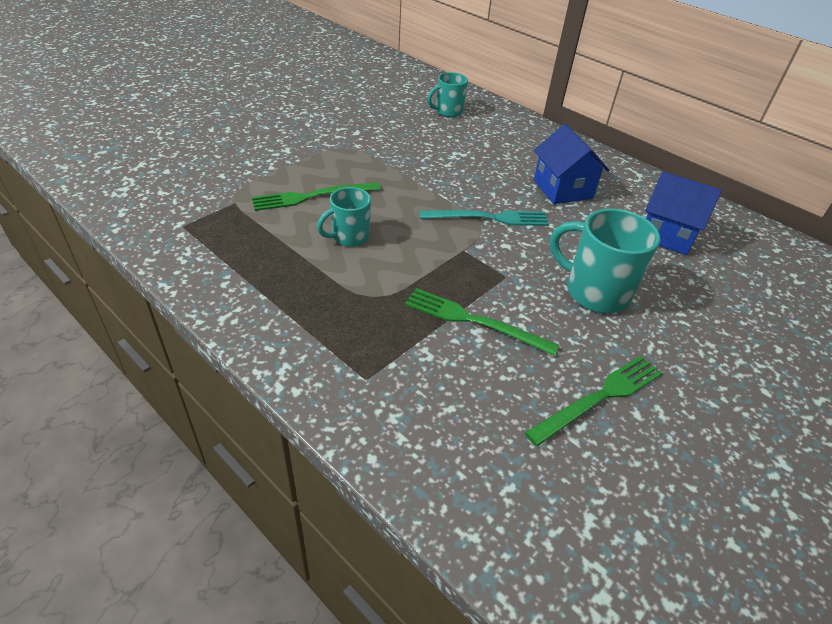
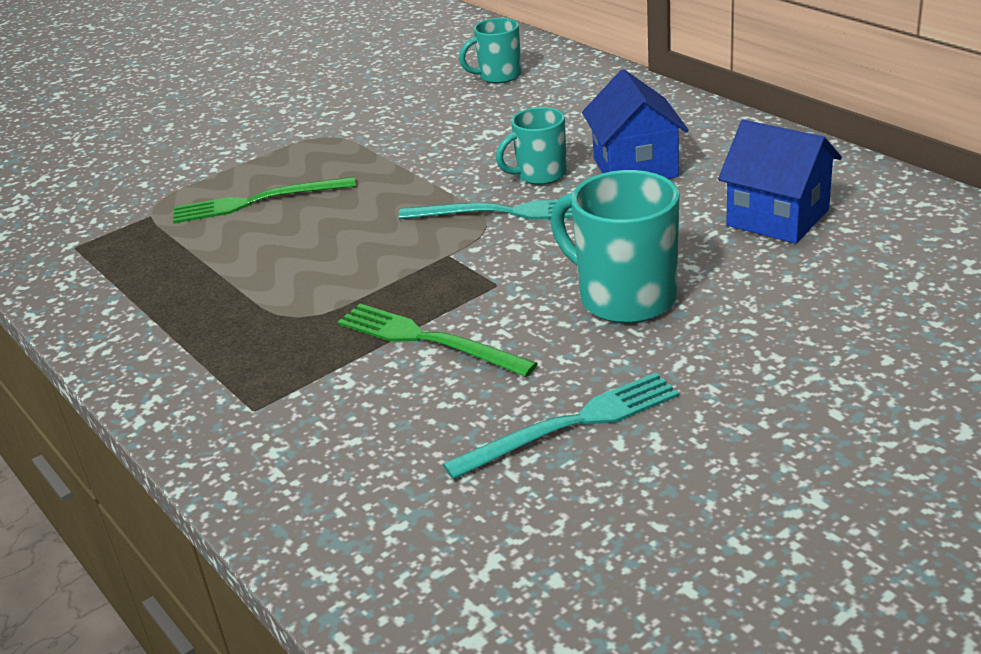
camera: 15 degrees right, 10 degrees down
turquoise mug [317,187,371,247] -> turquoise mug moved to [496,107,567,185]
green fork [525,356,663,446] -> turquoise fork [443,372,679,479]

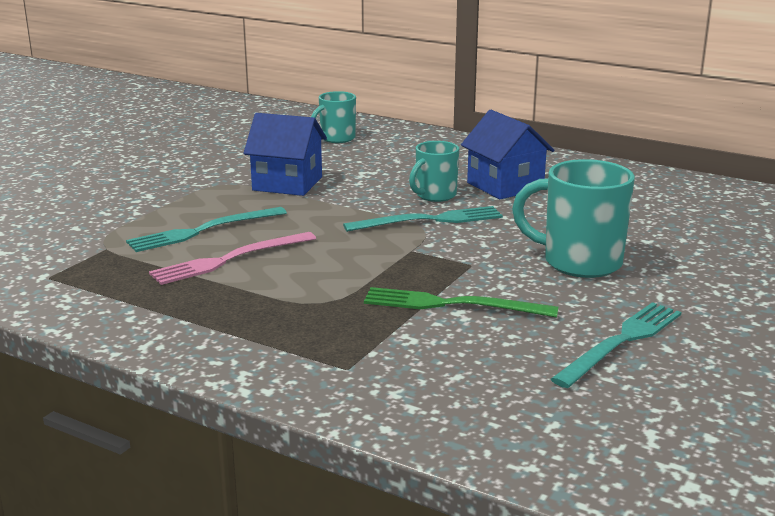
camera: 25 degrees left, 10 degrees down
green fork [173,177,356,223] -> turquoise fork [126,207,287,252]
blue house [718,120,842,244] -> blue house moved to [244,113,327,196]
none -> pink fork [149,232,316,285]

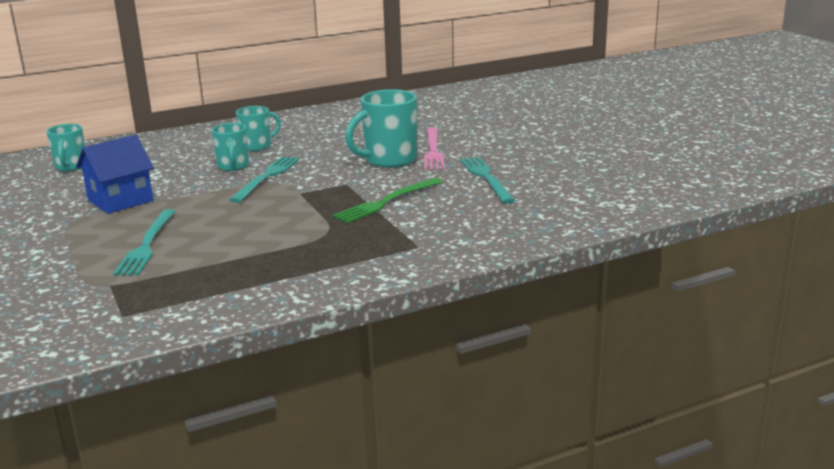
camera: 55 degrees left, 0 degrees up
pink fork [149,232,316,285] -> pink fork moved to [424,127,445,170]
blue house [461,110,554,199] -> turquoise mug [236,106,281,151]

